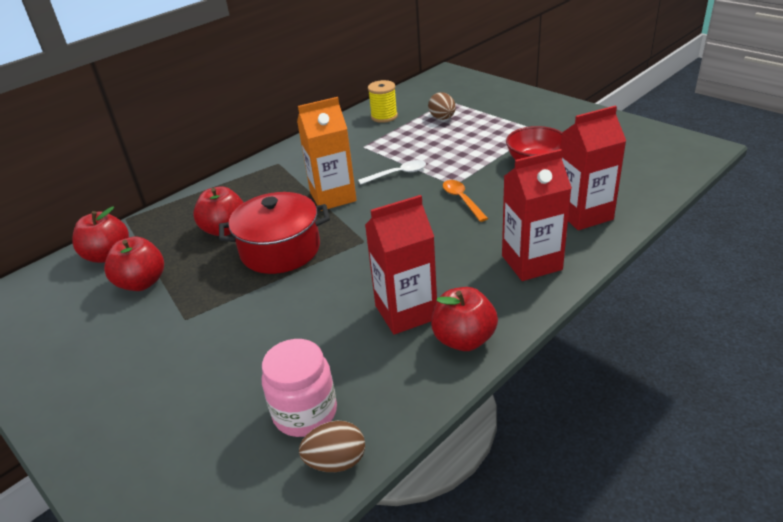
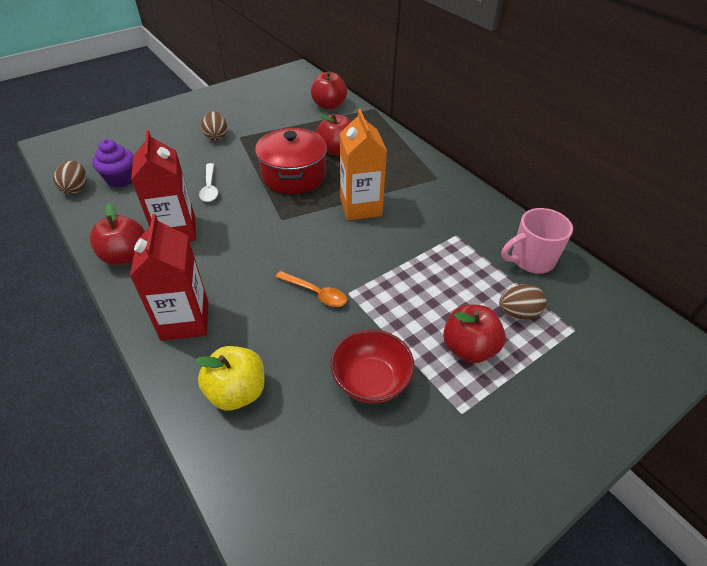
camera: 95 degrees right, 10 degrees up
red apple [104,237,164,291] -> red apple moved to [443,304,506,363]
pink jar [262,339,337,437] -> purple cupcake [92,139,133,188]
white spoon [358,160,426,185] -> white spoon moved to [199,163,218,202]
yellow spool [368,80,398,123] -> pink mug [501,208,573,273]
orange spoon [443,180,488,222] -> orange spoon turned 45 degrees clockwise [275,271,347,307]
red carton [561,106,626,230] -> yellow apple [195,346,265,411]
none -> brown egg [201,111,227,141]

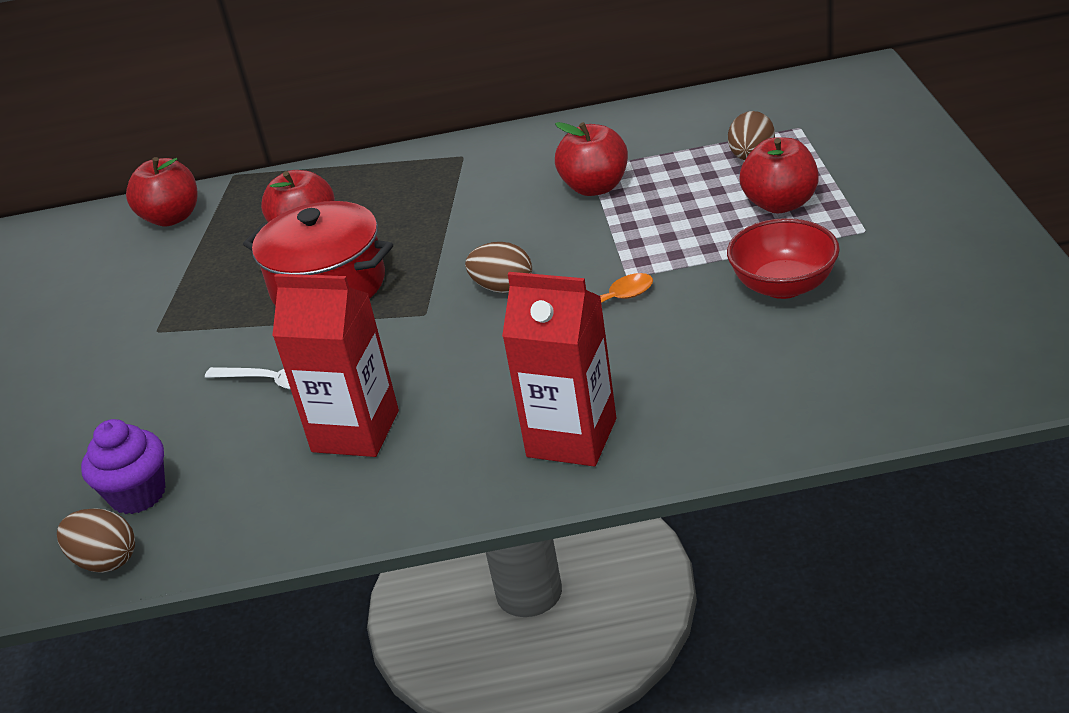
camera: 55 degrees left, 10 degrees down
red apple [90,203,145,265] -> red apple moved to [555,122,628,196]
yellow apple [195,346,265,411] -> none
brown egg [201,111,227,141] -> brown egg moved to [465,242,532,293]
orange carton [340,109,387,220] -> none
pink mug [501,208,573,273] -> none

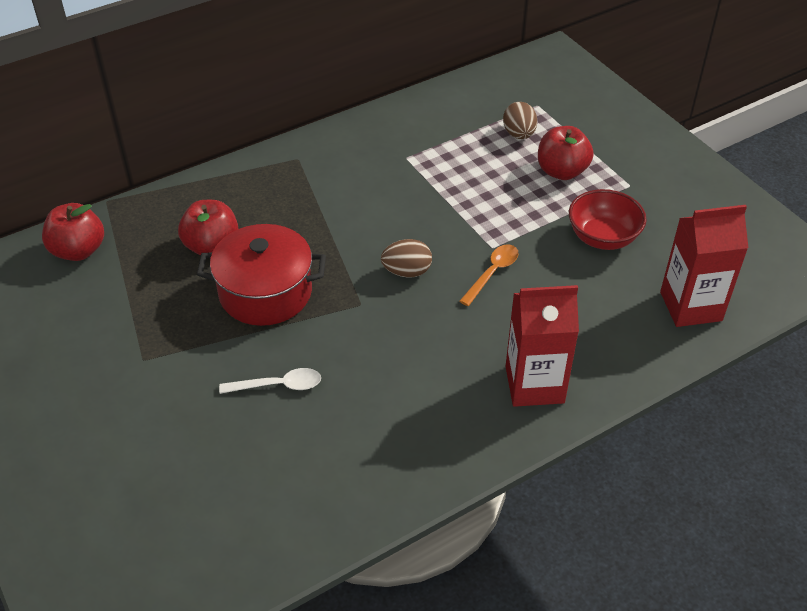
camera: 30 degrees left, 10 degrees up
brown egg [57,508,135,573] -> none
purple cupcake [81,419,165,514] -> none
red carton [272,274,399,457] -> red carton moved to [660,205,748,327]
red apple [555,122,628,196] -> none

